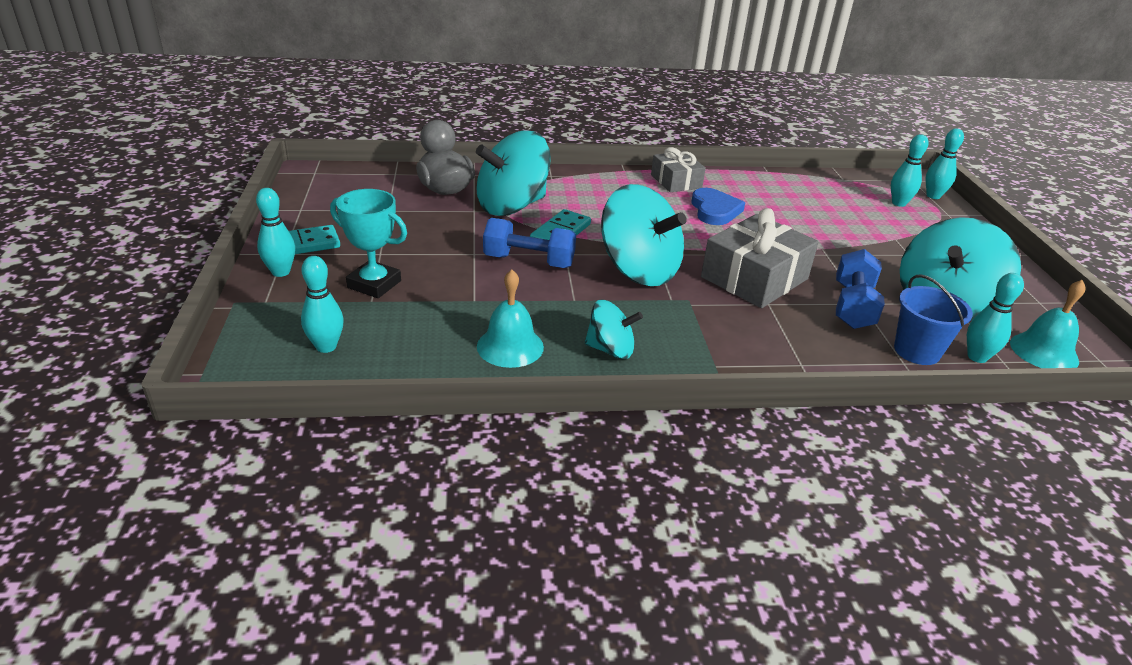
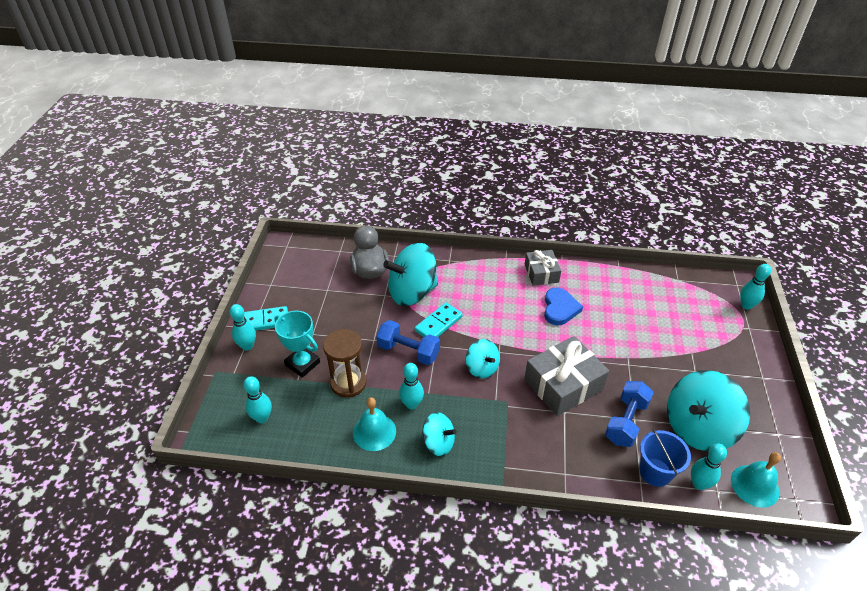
camera: 15 degrees right, 10 degrees up
turquoise spinning top [601,184,687,286] -> turquoise spinning top [466,339,500,379], size x0.54
turquoise bowling pin [891,134,929,207] -> turquoise bowling pin moved to [399,363,424,410]
none -> brown hourglass [323,329,367,398]

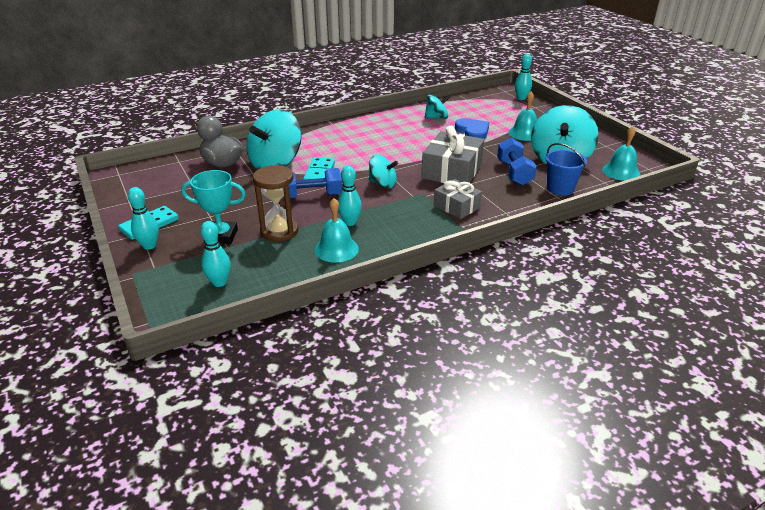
camera: 35 degrees left, 10 degrees down
turquoise spinning top [422,412,457,456] -> turquoise spinning top moved to [425,95,450,119]
grey gift [525,250,561,286] -> grey gift moved to [434,179,482,219]
blue heart [544,288,583,325] -> blue heart moved to [455,118,489,139]
turquoise bowling pin [691,444,727,490] -> none
none -> turquoise bell [508,92,537,141]

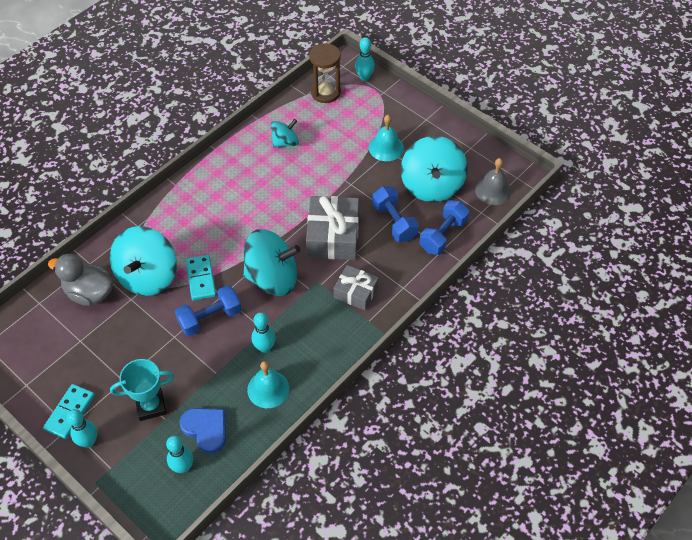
camera: 20 degrees left, 20 degrees up
brown hourglass [253,165,298,242] -> brown hourglass moved to [309,43,341,103]
turquoise spinning top [369,155,398,188] -> turquoise spinning top [243,229,301,296], size x1.86
blue heart [455,118,489,139] -> blue heart moved to [180,408,226,454]
blue bucket [545,143,587,196] -> blue dumbbell [419,200,470,255]
turquoise bell [602,126,640,181] -> grey bell [475,158,511,205]

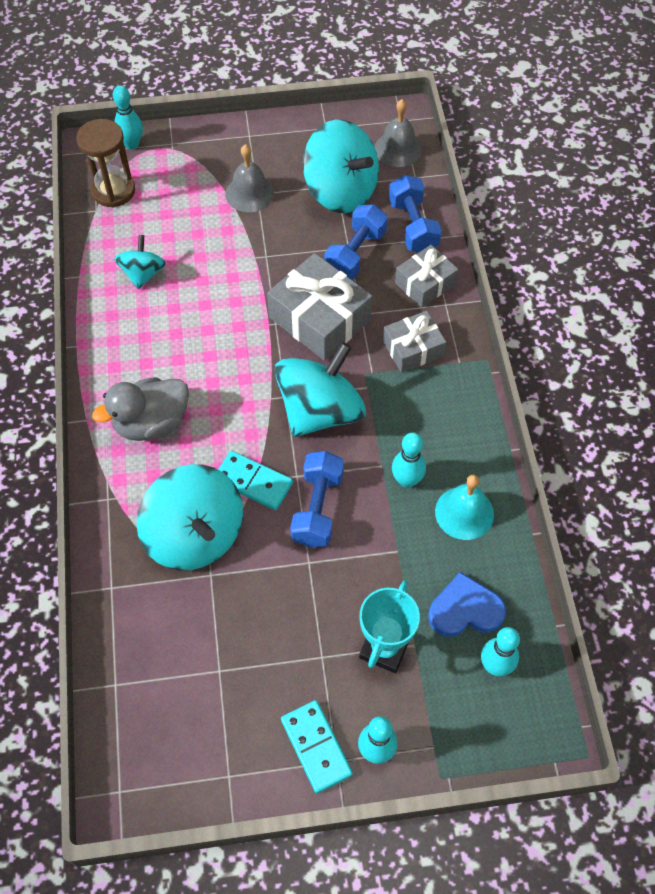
camera: 50 degrees left, 5 degrees up
grey duck [48,254,113,306] -> grey duck moved to [92,377,189,441]
turquoise bell [369,115,404,161] -> grey bell [225,144,275,212]
blue dumbbell [372,186,419,242] -> blue dumbbell turned 75 degrees counterclockwise [324,205,388,280]
none -> grey gift [395,245,458,308]

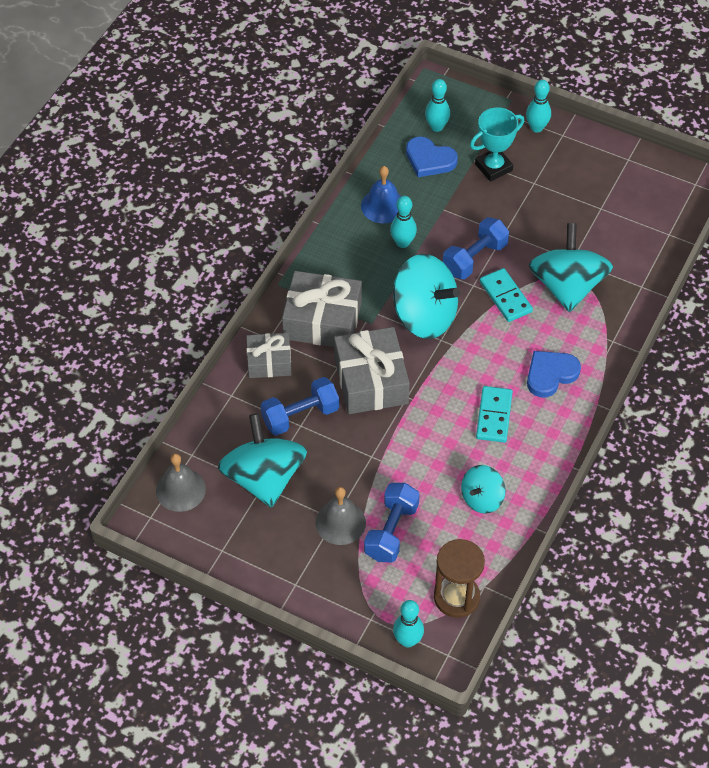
camera: 145 degrees left, 5 degrees down
grey duck [92,377,189,441] -> blue heart [527,351,581,397]
turquoise spinning top [275,342,366,437] -> turquoise spinning top turned 135 degrees counterclockwise [393,254,460,339]
turquoise domino [281,700,353,793] -> turquoise domino moved to [476,386,513,443]
grey gift [383,311,446,373] -> grey gift [282,271,362,347], size x1.64
blue dumbbell [389,175,442,253] -> blue dumbbell moved to [364,483,420,563]
turquoise bell [435,475,494,540] -> blue bell [361,166,402,223]

